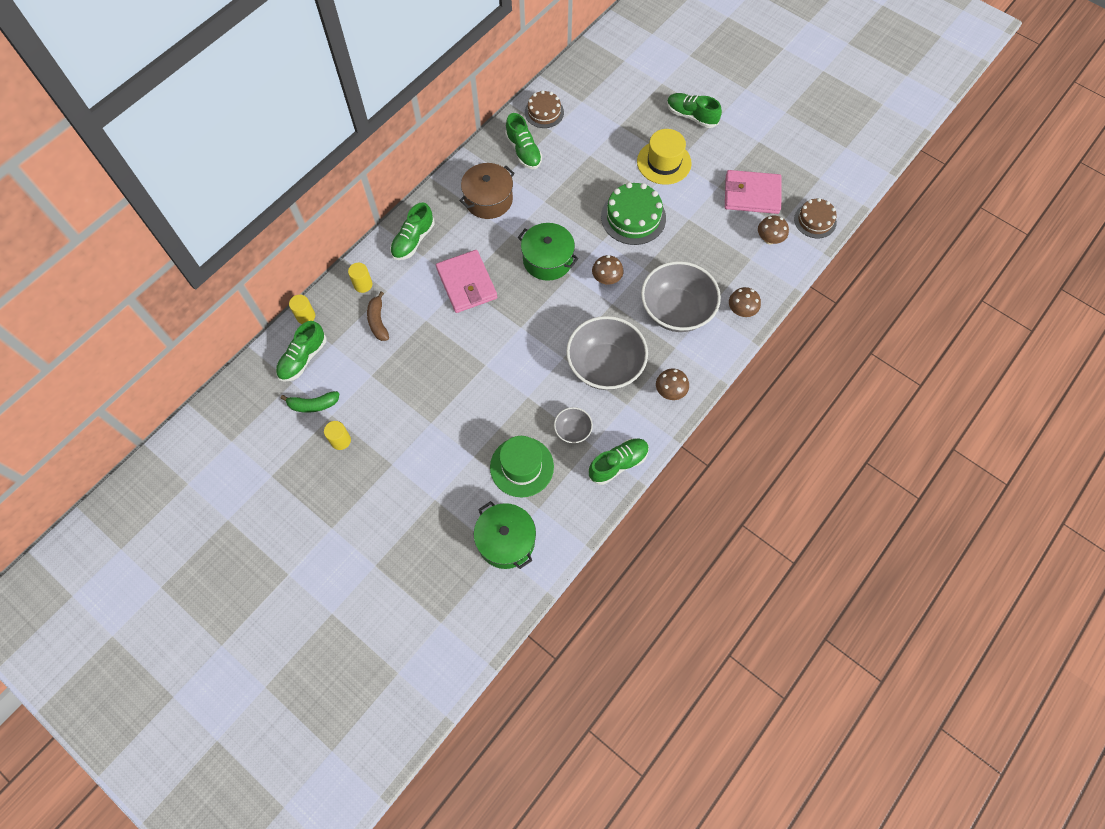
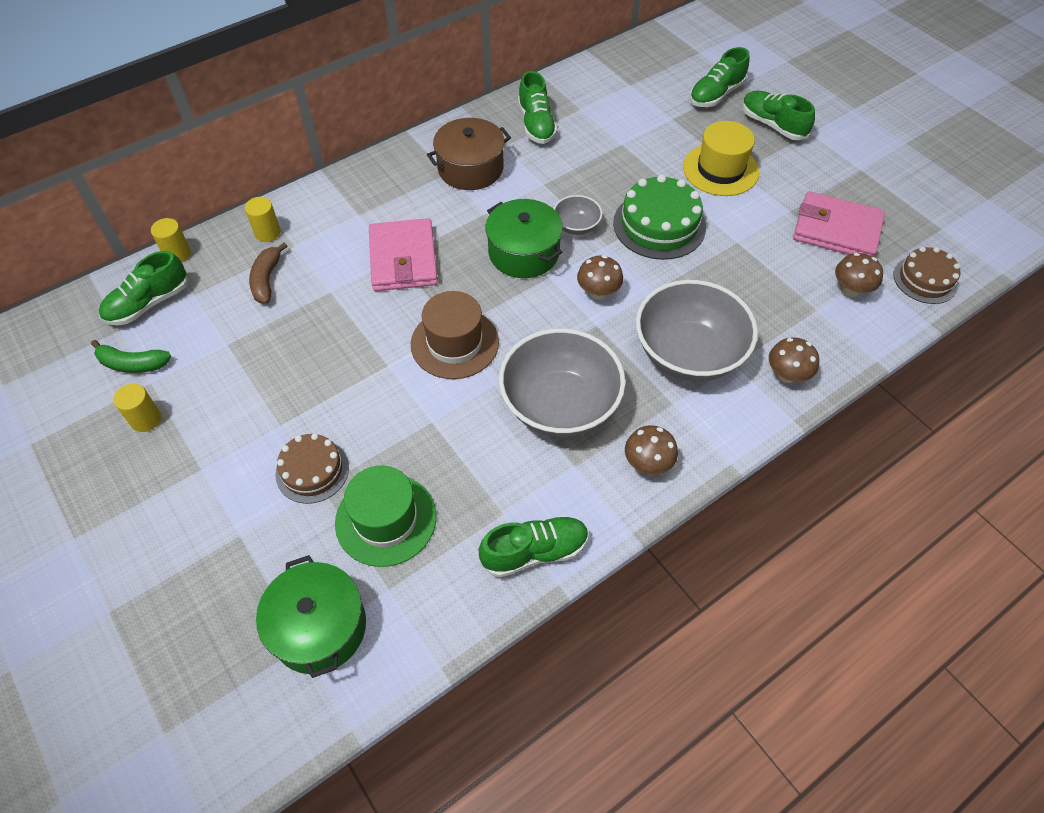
camera: 15 degrees right, 10 degrees down
green shoe [390,203,434,260] -> green shoe moved to [690,47,750,107]
brown cake [525,90,564,128] -> brown cake moved to [275,433,349,504]
grey bowl [554,407,593,443] -> grey bowl moved to [554,195,602,235]
none -> brown hat [411,291,499,379]

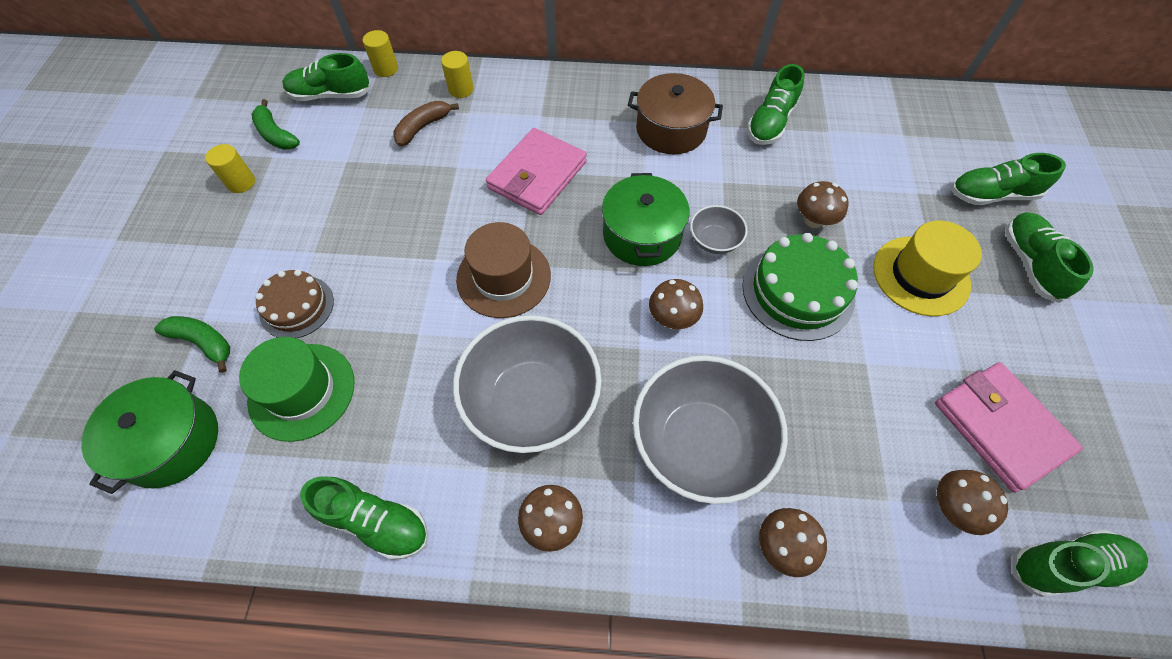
camera: 40 degrees right, 5 degrees up
brown cake [893,247,960,304] -> green shoe [1012,530,1148,597]
none -> green banana [154,316,230,373]
none -> brown mushroom [797,181,849,228]

